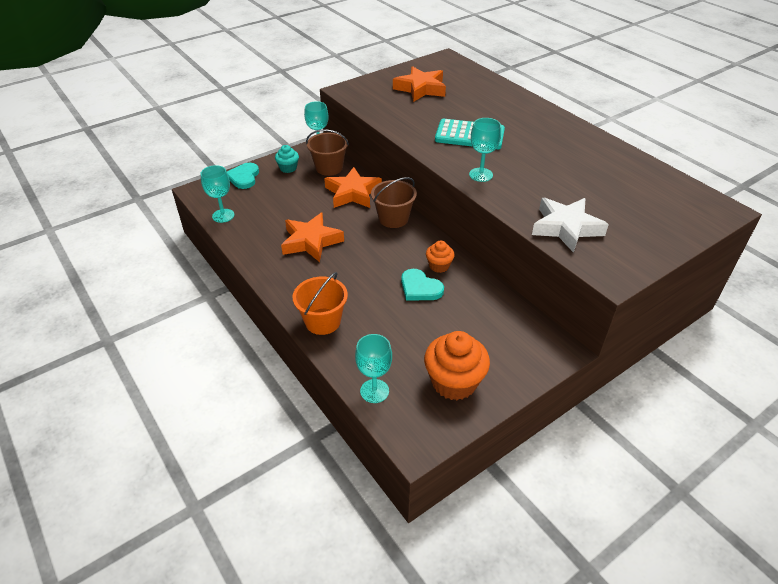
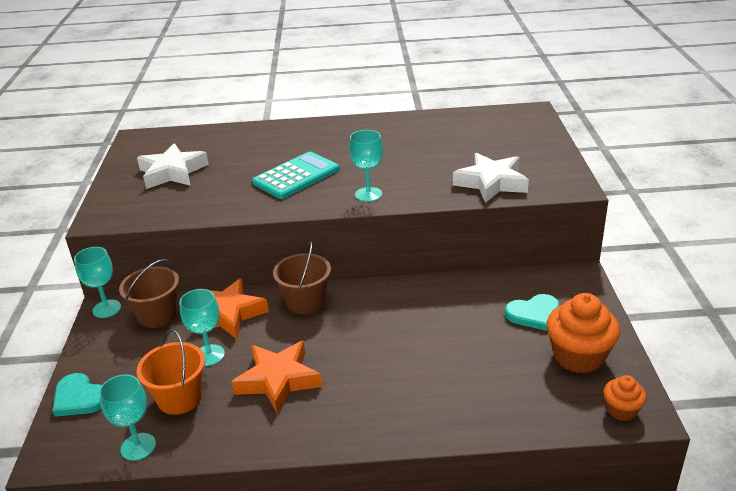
camera: 55 degrees left, 10 degrees down
turquoise cupcake [275,145,299,173] -> none
orange bucket [292,272,348,335] -> orange bucket moved to [137,329,205,415]
turquoise goblet [355,334,392,403] -> turquoise goblet moved to [179,289,225,366]
orange star [393,66,446,102] -> white star [137,143,209,189]
turquoise heart [401,269,444,300] -> turquoise heart moved to [505,294,560,331]
orange cupcake [426,241,455,273] -> orange cupcake moved to [604,375,647,421]

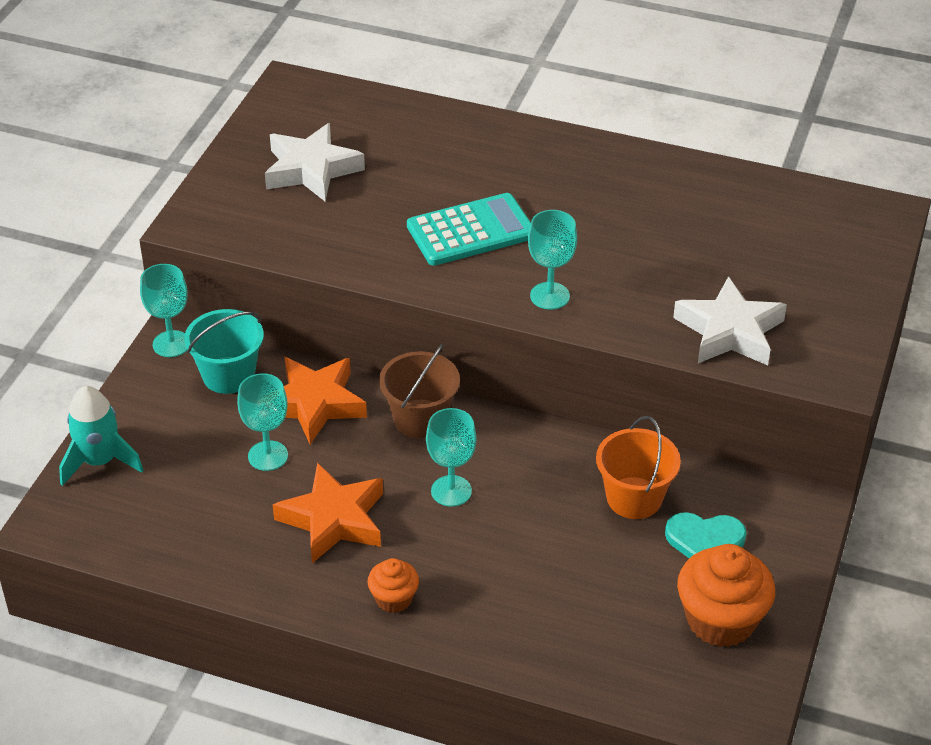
camera: 20 degrees right, 10 degrees up
turquoise heart [52,373,102,417] -> turquoise rocket [59,386,143,486]
turquoise goblet [99,374,156,461] -> turquoise goblet moved to [426,408,477,507]
brown bucket [119,259,179,328] -> turquoise bucket [184,309,264,394]
orange bucket [137,329,205,415] -> orange bucket moved to [596,416,681,519]
orange cupcake [604,375,647,421] -> orange cupcake moved to [367,558,419,613]

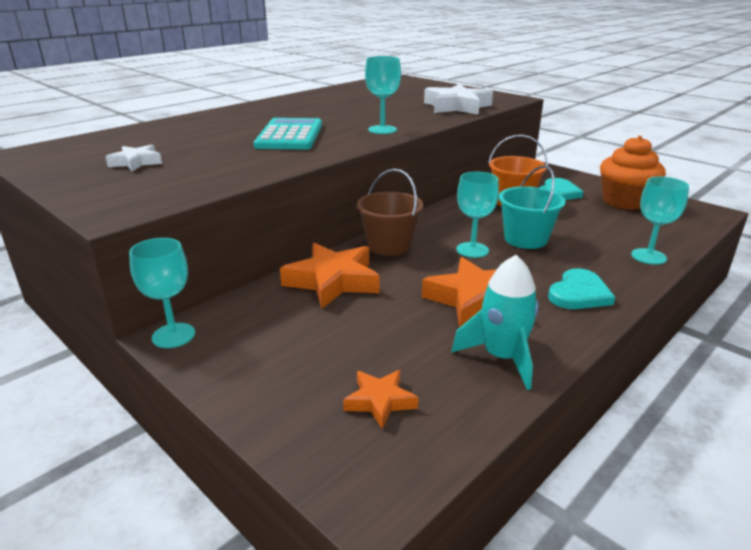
camera: 65 degrees left, 15 degrees down
turquoise rocket [59,386,143,486] -> turquoise rocket moved to [451,255,539,390]
turquoise bucket [184,309,264,394] -> turquoise bucket moved to [499,165,566,249]
turquoise goblet [237,373,288,471] -> turquoise goblet moved to [631,177,689,265]
white star [265,123,365,201] -> white star [106,145,162,171], size x0.55
orange cupcake [367,558,419,613] -> turquoise heart [548,268,615,309]
none -> orange star [343,370,418,429]

